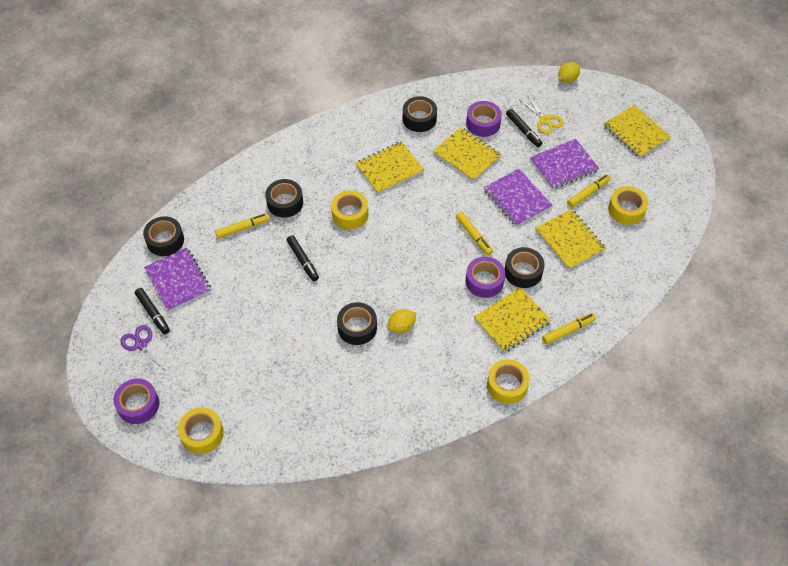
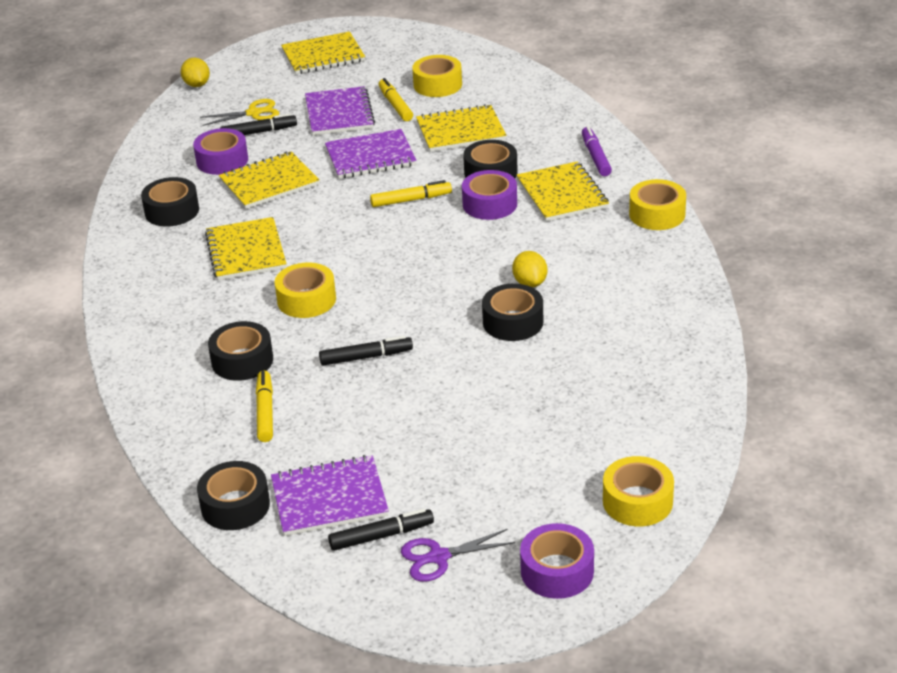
camera: 70 degrees left, 20 degrees down
yellow marker [542,313,596,344] -> purple marker [582,126,612,176]

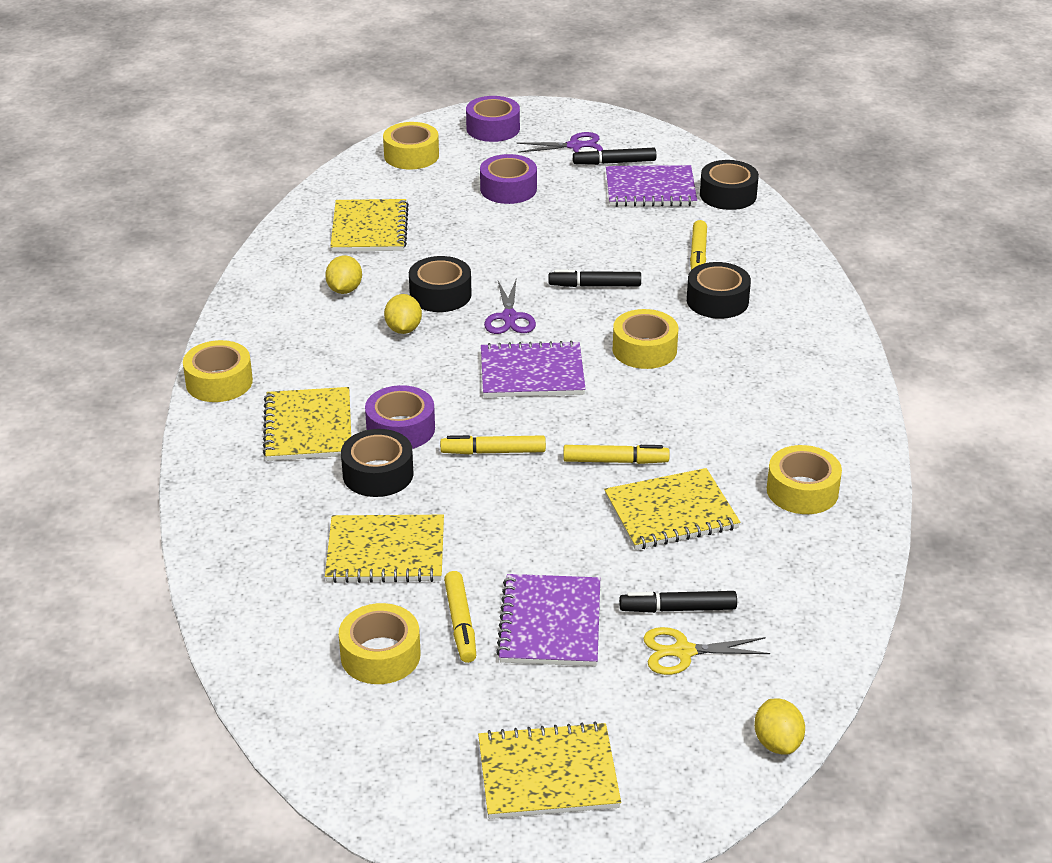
camera: 170 degrees left, 0 degrees up
black tape [141,177,199,227] -> yellow tape [767,445,842,514]
purple tape [193,128,248,175] -> purple tape moved to [480,154,537,204]
yellow notebook [205,217,287,280] -> yellow notebook moved to [330,199,409,252]
purple notebook [325,129,417,179] -> purple notebook moved to [481,341,586,397]
purple marker [582,126,612,176] -> none
none -> yellow lemon [325,255,362,294]
none -> purple scissors [484,280,536,334]
none -> yellow marker [563,445,670,464]

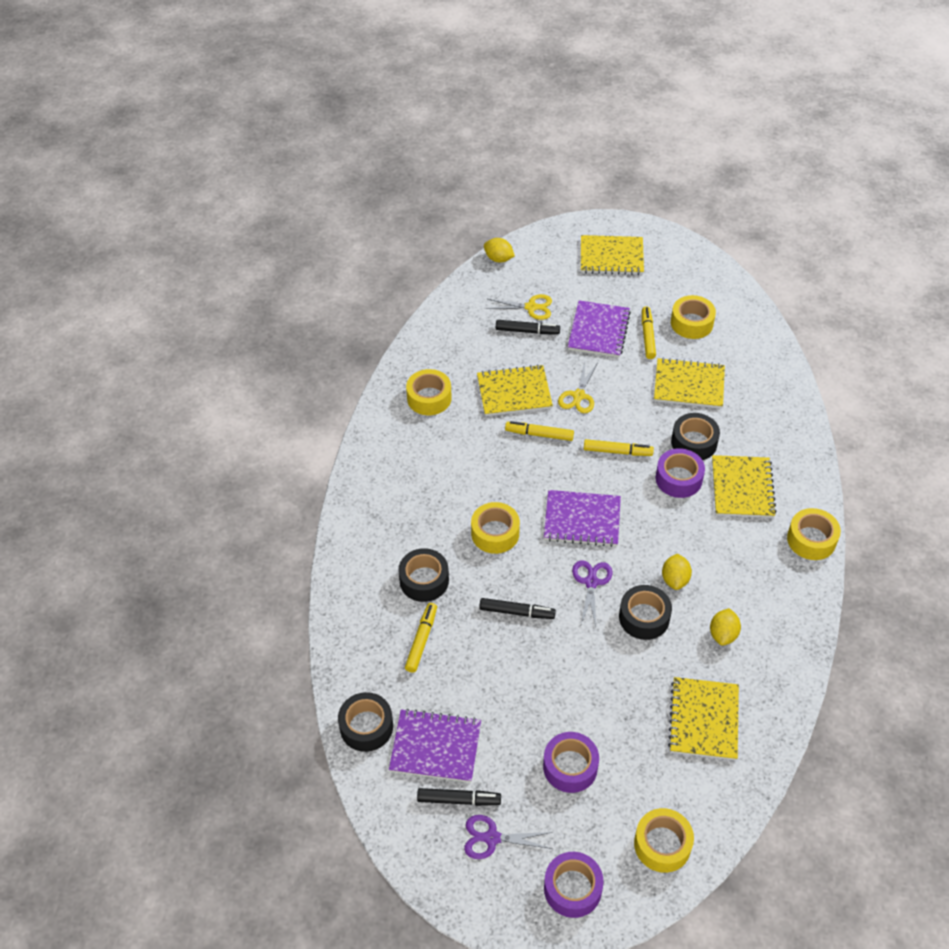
camera: 170 degrees left, 15 degrees up
yellow lemon [754,698,805,755] -> yellow lemon turned 60 degrees counterclockwise [484,238,515,262]
none -> yellow scissors [558,361,597,413]

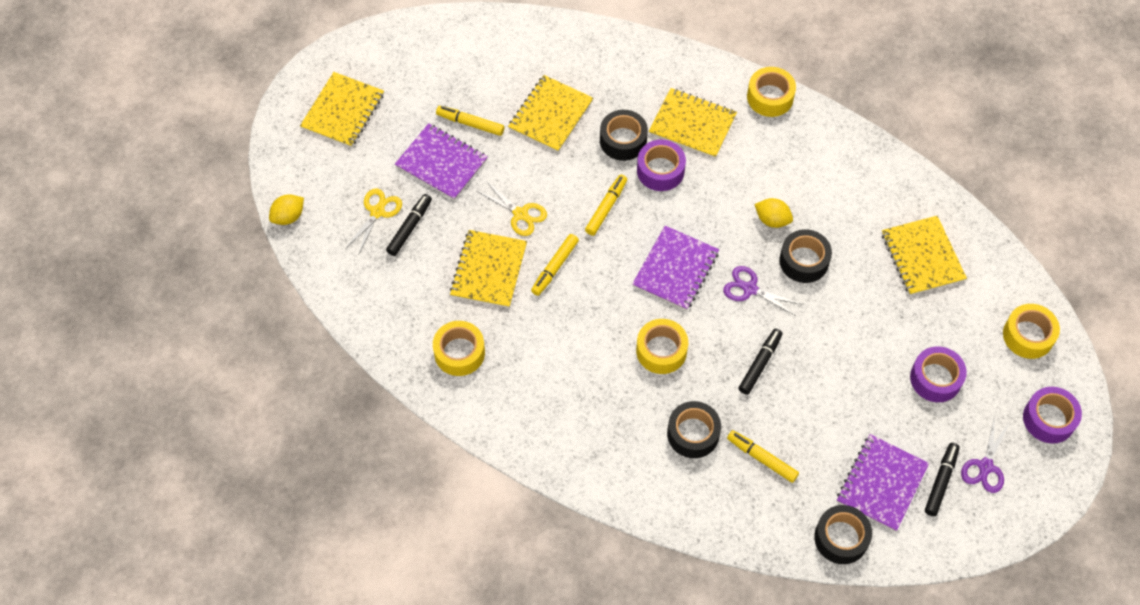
camera: 70 degrees left, 10 degrees up
yellow notebook [668,677,739,760] -> yellow notebook turned 45 degrees clockwise [882,216,967,295]
yellow tape [671,295,716,339] -> none
yellow lemon [710,608,741,646] -> none

